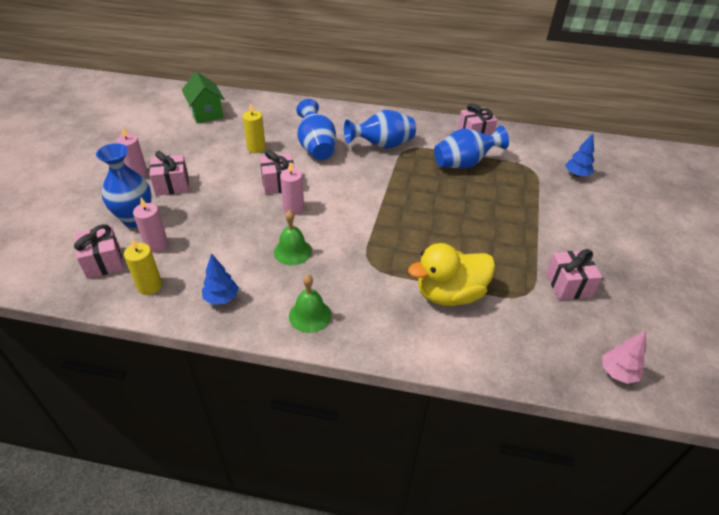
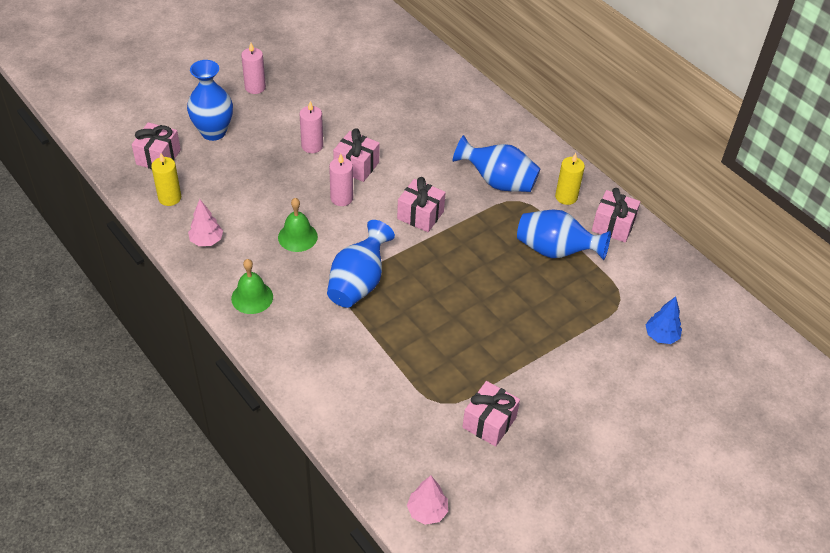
camera: 40 degrees right, 5 degrees up
pink candle [133,198,168,253] -> pink candle moved to [300,101,323,153]
pink gift [149,151,189,196] -> pink gift moved to [397,177,446,232]
green house [182,72,224,124] -> none
blue tree [202,254,239,305] -> pink tree [188,199,223,246]
yellow candle [243,104,266,153] -> yellow candle moved to [555,153,585,205]
blue vase [296,99,336,160] -> blue vase moved to [327,220,395,308]
yellow duck [408,243,495,306] -> none

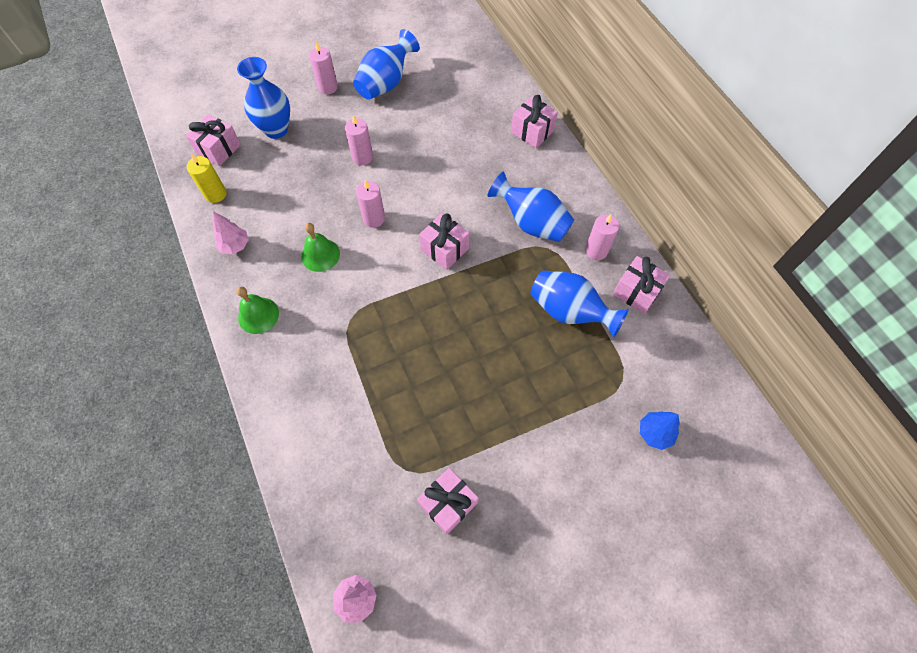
camera: 15 degrees right, 15 degrees up
blue vase [327,220,395,308] -> blue vase moved to [353,29,420,100]
pink gift [333,128,380,182] -> pink gift moved to [511,95,558,148]
yellow candle [555,153,585,205] -> pink candle [585,214,619,260]

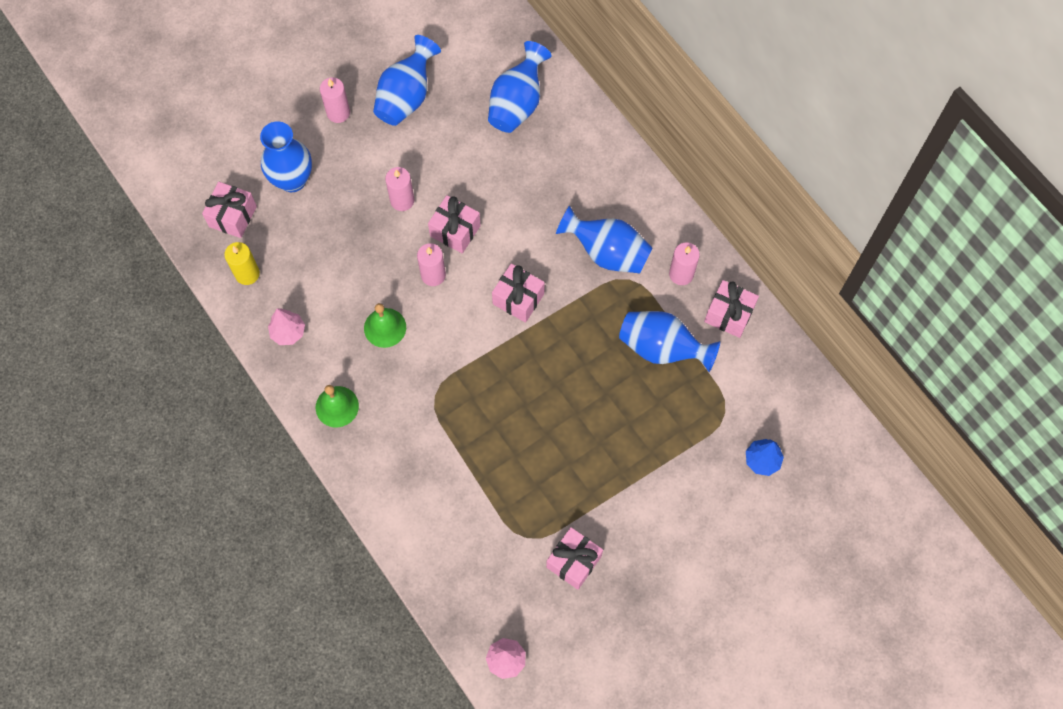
camera: 10 degrees left, 5 degrees up
pink gift [511,95,558,148] -> pink gift moved to [428,195,481,253]
none -> blue vase [488,41,552,133]

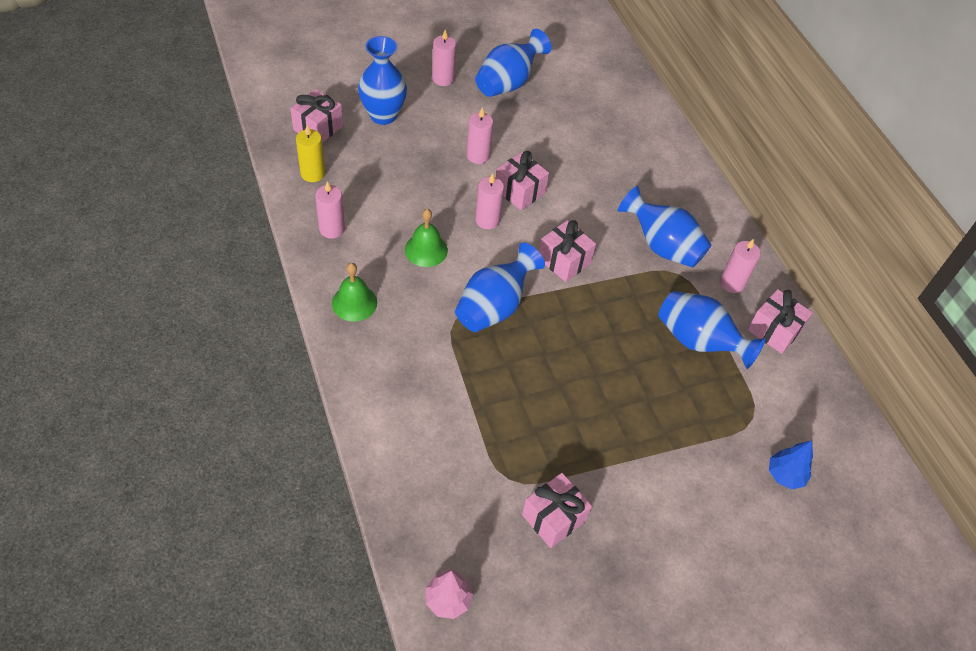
camera: 10 degrees right, 15 degrees down
pink tree [268,308,305,345] -> pink candle [315,182,345,239]
blue vase [488,41,552,133] -> blue vase moved to [455,243,545,332]

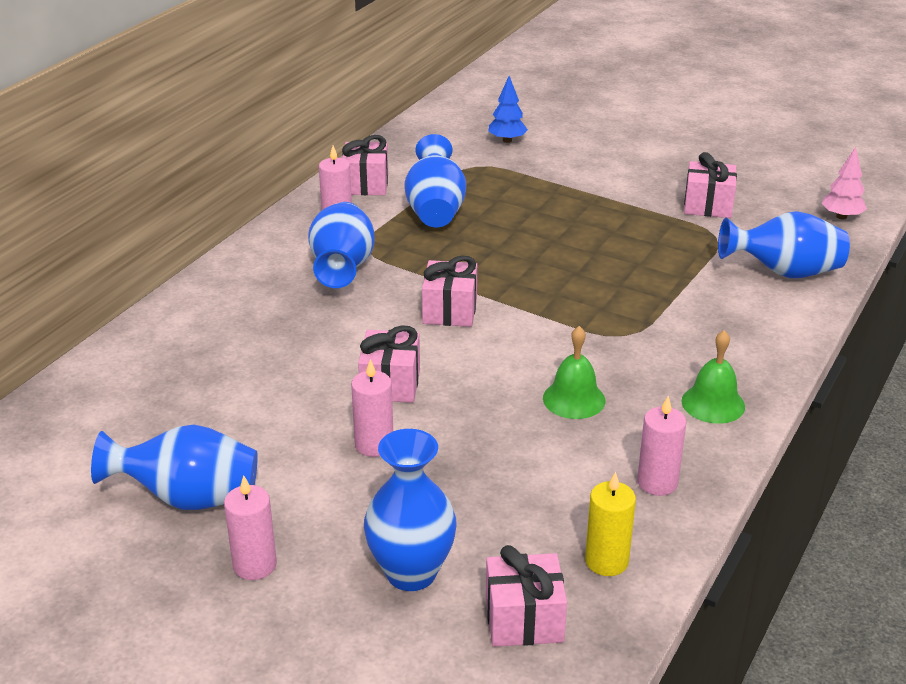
camera: 125 degrees left, 20 degrees down
blue vase [455,243,545,332] -> blue vase moved to [718,211,850,278]
pink candle [475,173,504,229] -> none

